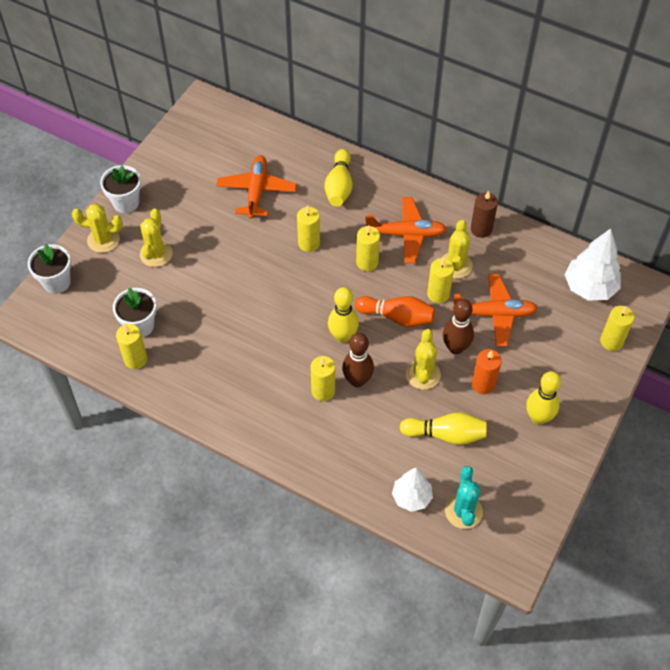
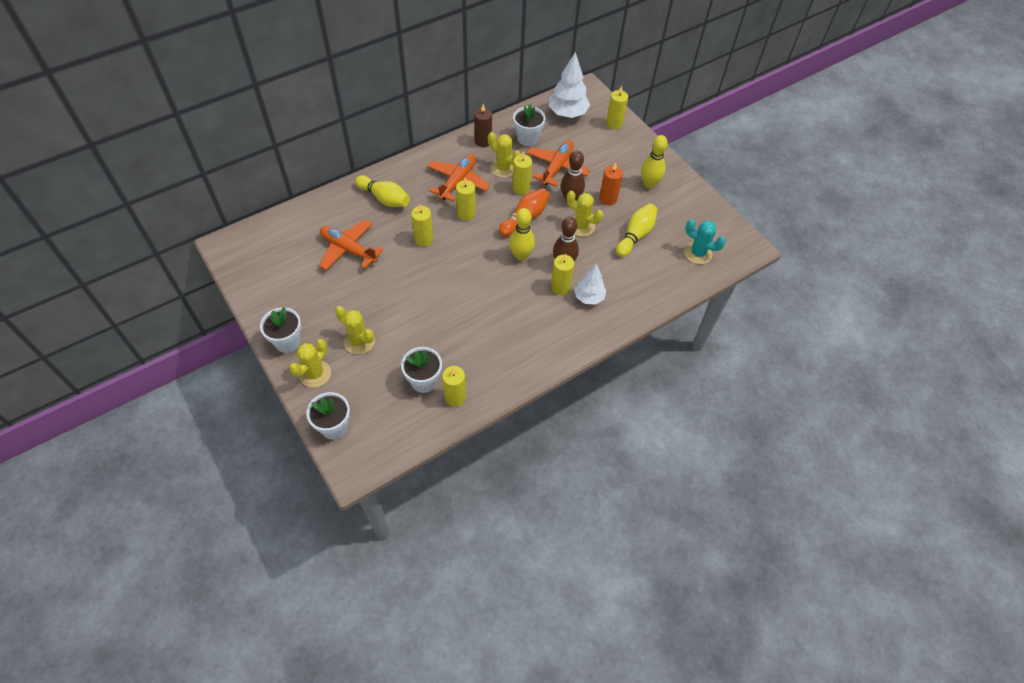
camera: 65 degrees left, 0 degrees up
white tree [392,467,433,512] -> white tree moved to [574,264,606,305]
none -> white flower pot [513,104,545,146]

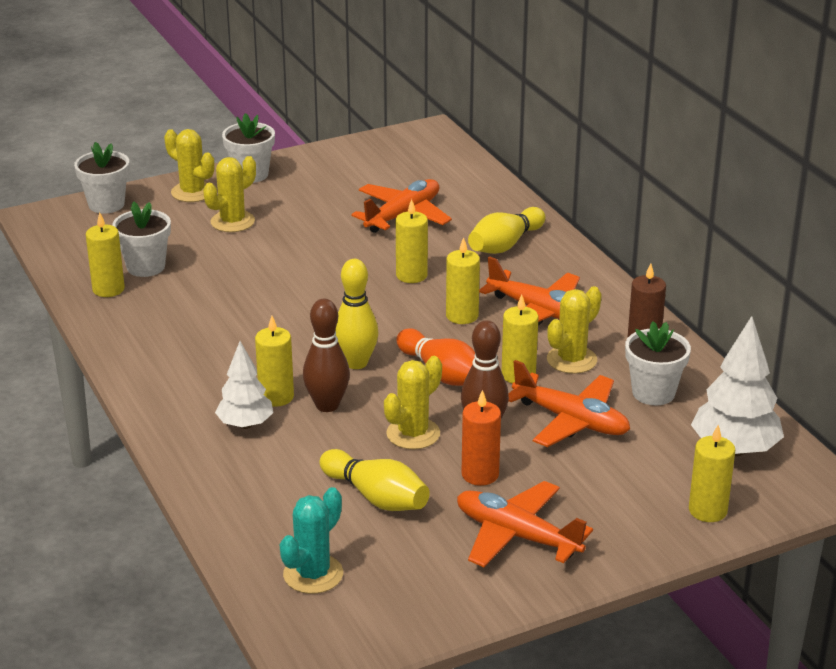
camera: 100 degrees right, 25 degrees down
yellow bowling pin [641,135,668,188] -> orange plane [457,481,593,567]

